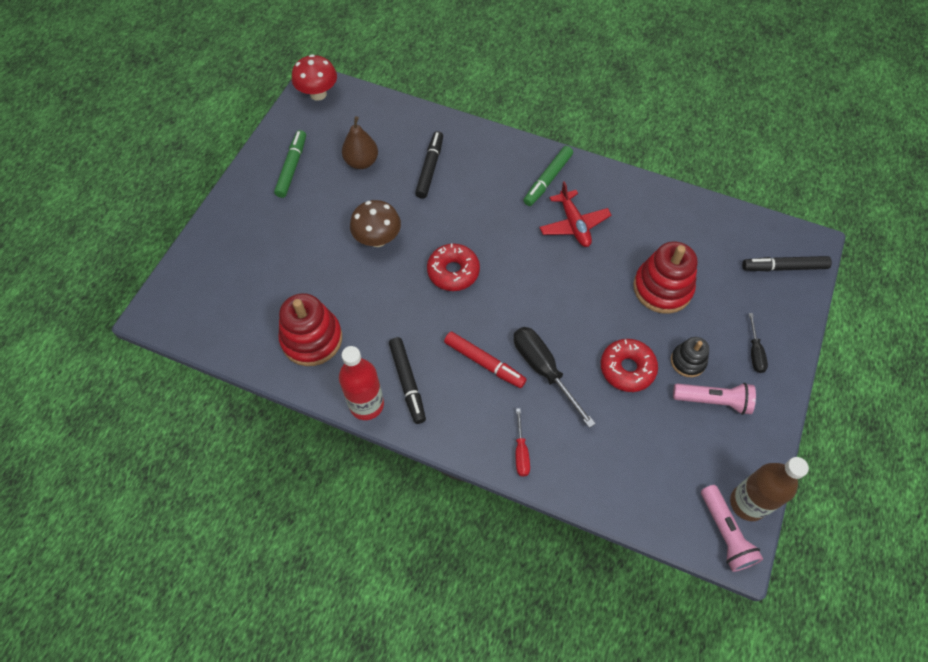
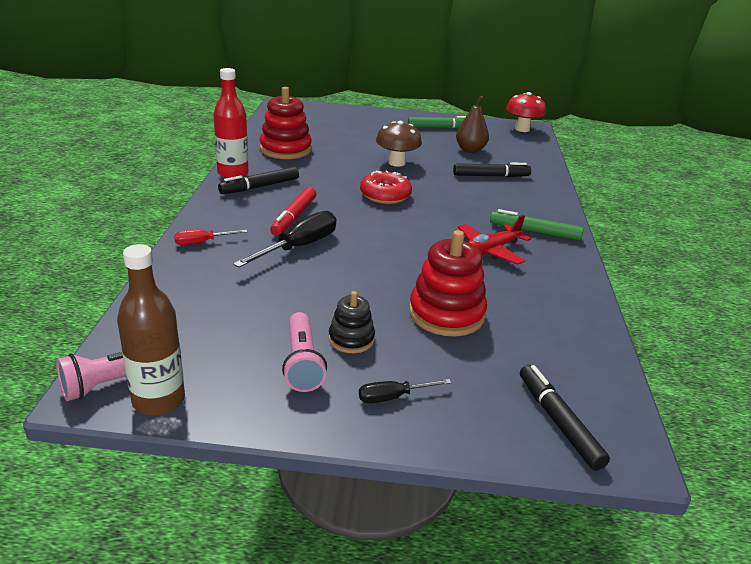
camera: 70 degrees right, 30 degrees down
red donut [601,339,658,392] -> none

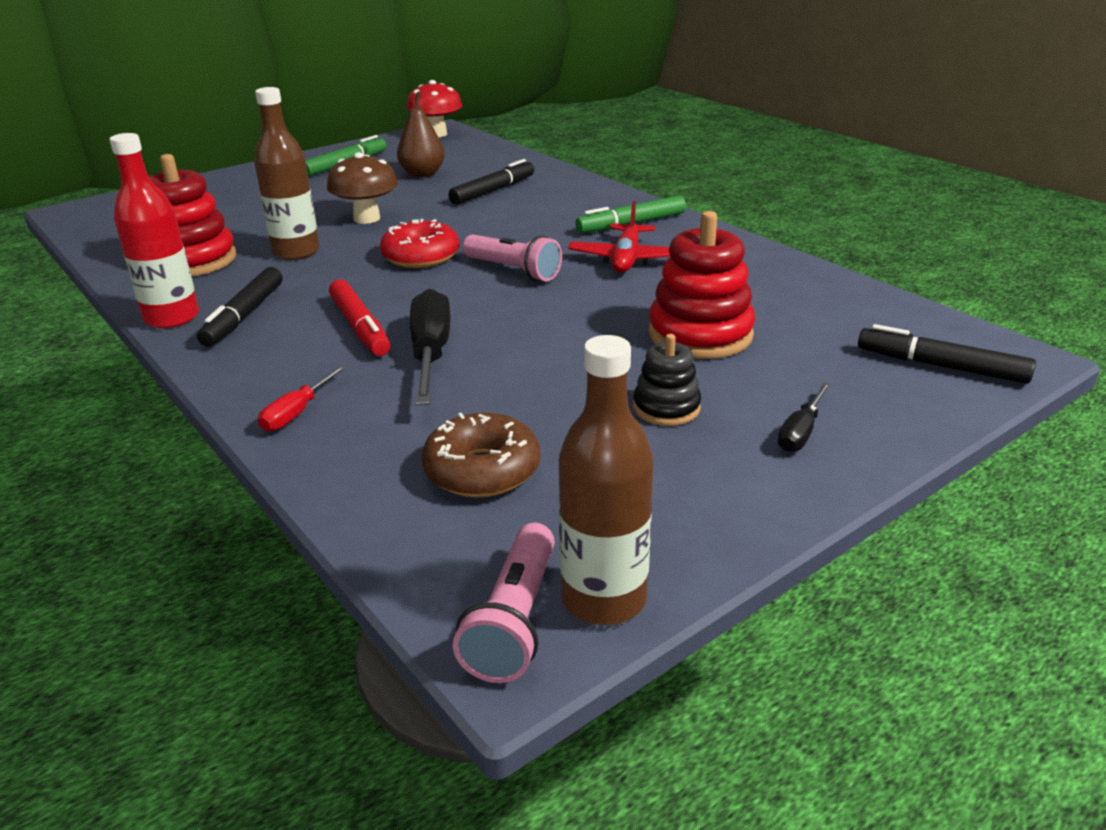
camera: 40 degrees left, 0 degrees up
pink flashlight [282,312,327,392] -> pink flashlight moved to [463,235,562,281]
none -> brown bottle [254,87,319,260]
none -> brown donut [422,413,540,497]

